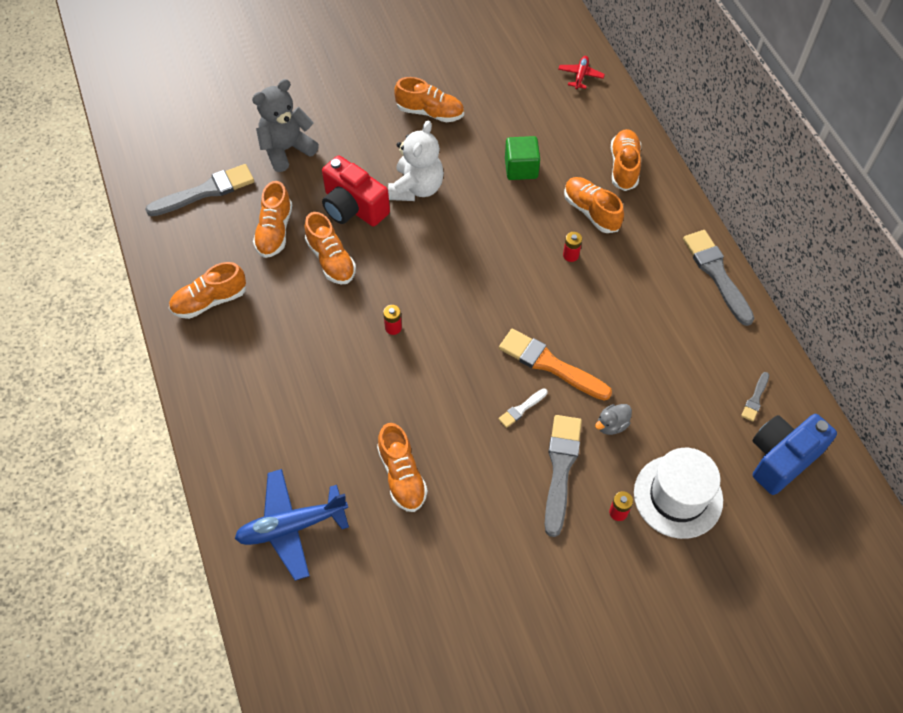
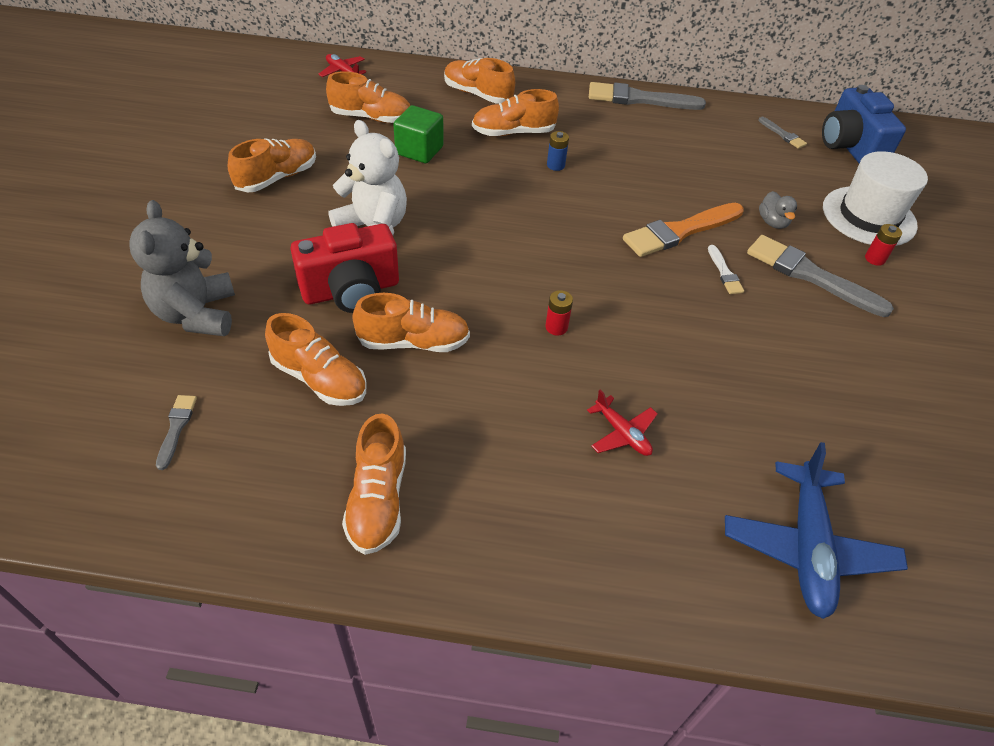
camera: 65 degrees left, 10 degrees down
grey brush [145,164,254,216] -> grey brush [156,395,197,470], size x0.48
orange shoe [377,423,428,512] -> orange shoe moved to [326,71,410,123]
red battery [563,232,582,262] -> blue battery [547,131,569,171]
none -> red plane [587,390,657,456]

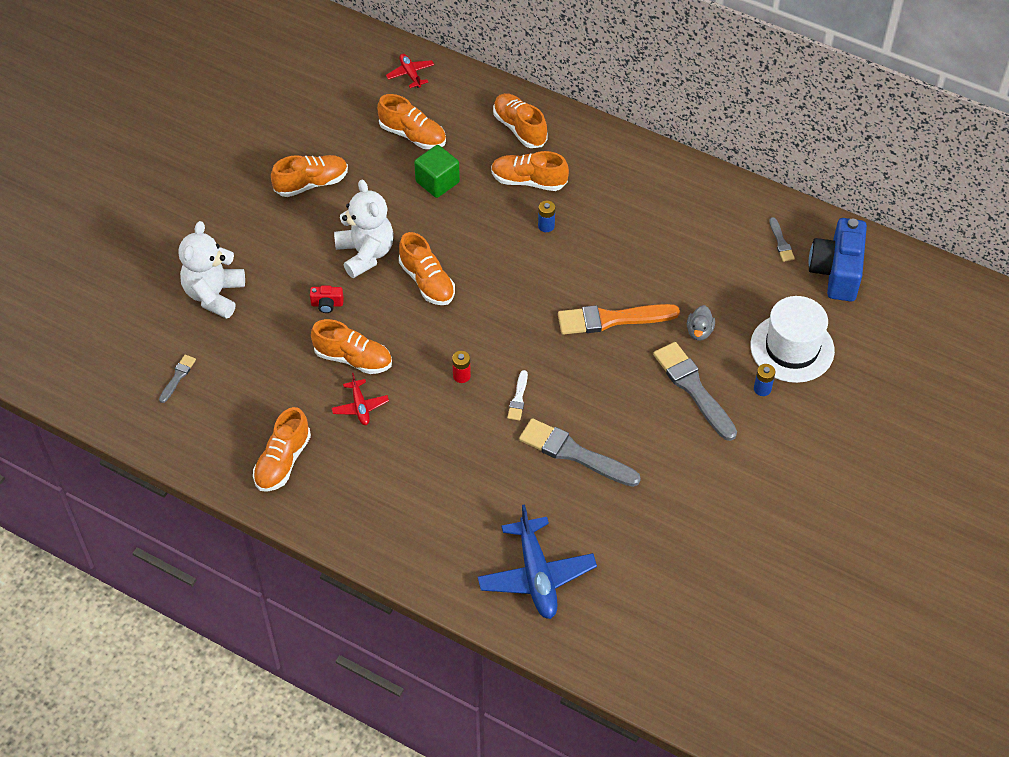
camera: 25 degrees right, 5 degrees up
grey teddy bear [129,200,235,336] -> white teddy bear [178,221,245,319]
orange shoe [265,313,367,406] -> orange shoe moved to [399,232,455,305]
red camera [291,223,399,313] -> red camera [310,286,344,313], size x0.43
red plane [587,390,657,456] -> red plane moved to [332,373,389,425]
grey brush [589,82,706,110] -> grey brush moved to [519,418,641,487]
white brush [708,245,744,294] -> white brush moved to [507,370,528,421]
blue plane [725,442,908,619] -> blue plane turned 45 degrees counterclockwise [478,504,597,619]
red battery [865,224,902,266] -> blue battery [754,364,775,396]

